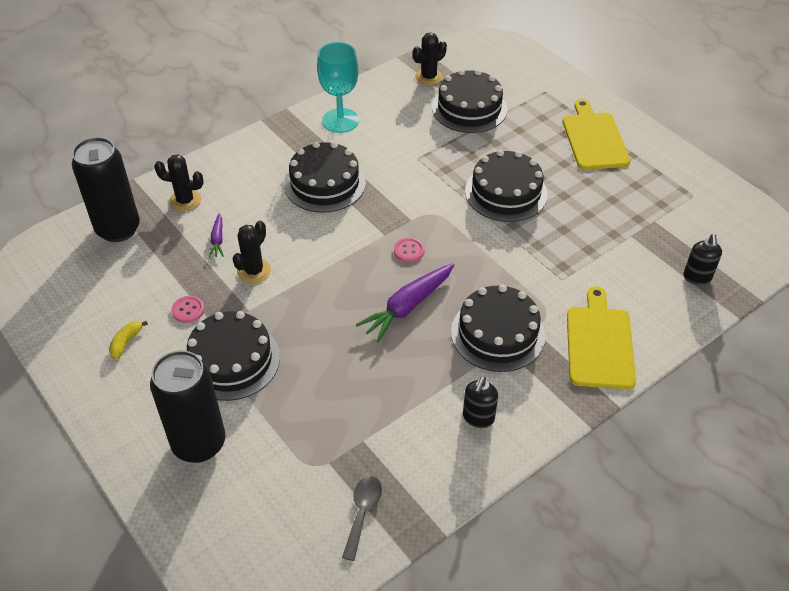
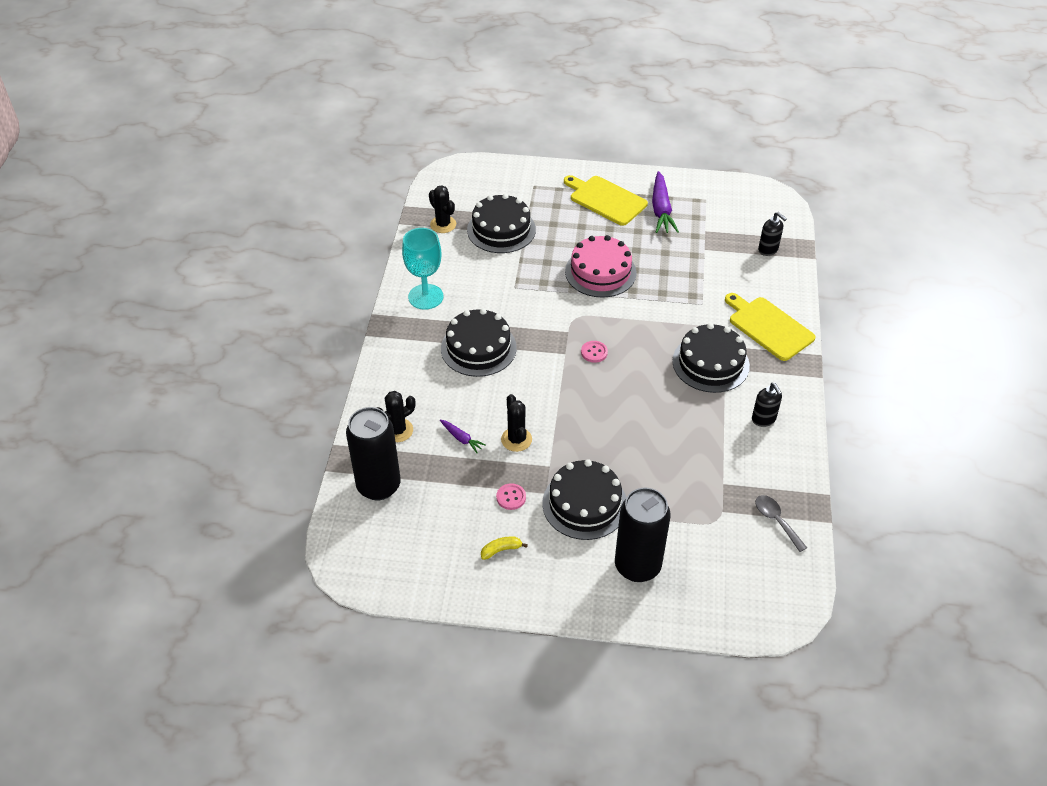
camera: 45 degrees left, 0 degrees up
yellow banana [109,321,148,359] -> yellow banana turned 90 degrees clockwise [481,536,528,560]
purple carrot [356,263,454,342] -> purple carrot moved to [652,171,679,233]
black cactus [413,32,447,86] -> black cactus turned 45 degrees counterclockwise [429,185,456,233]
black cake [465,150,548,222] -> pink cake [565,235,636,298]

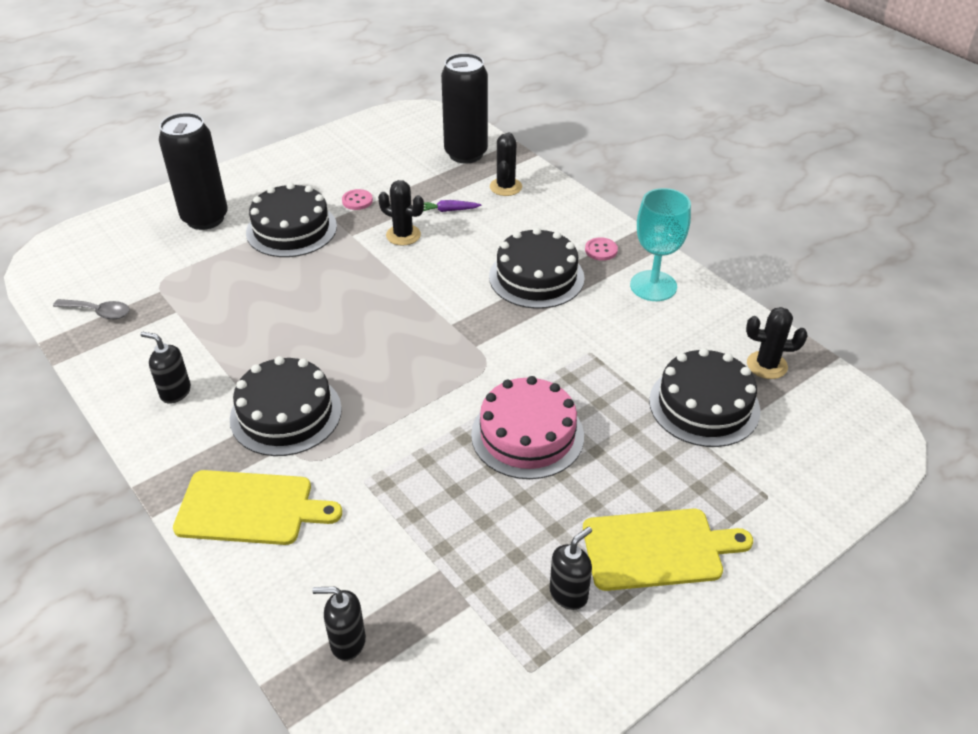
camera: 135 degrees right, 5 degrees down
yellow banana [481,536,528,560] -> none
pink button [581,341,608,363] -> pink button moved to [585,237,618,261]
purple carrot [652,171,679,233] -> black soap dispenser [549,527,592,610]

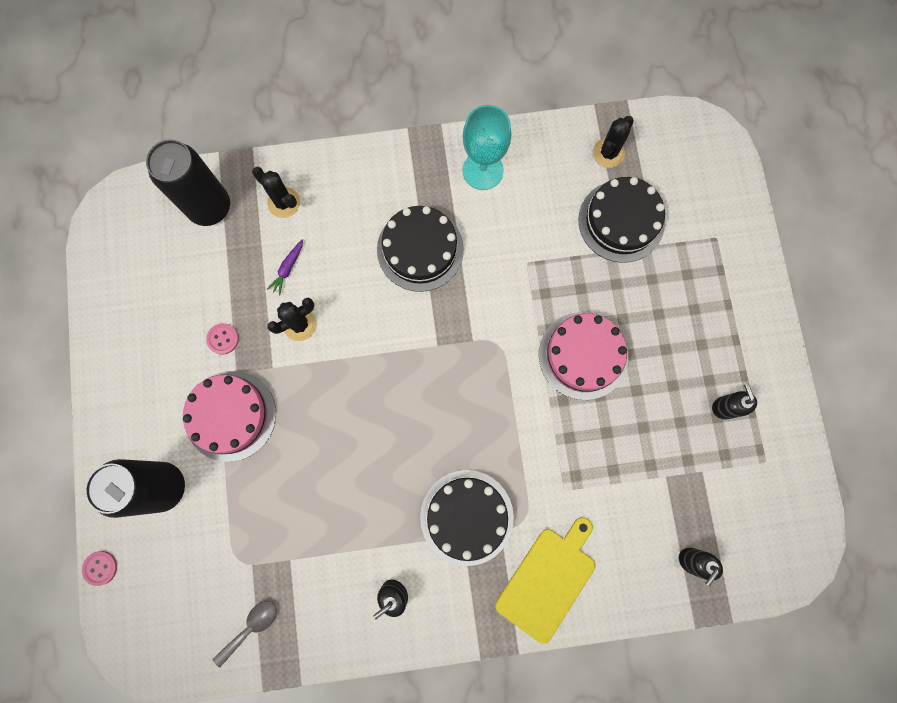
camera: 60 degrees left, 35 degrees up
black cake [246,183,337,257] -> pink cake [183,371,276,462]
yellow cutting board [583,509,753,591] -> none
pink button [585,237,618,261] -> pink button moved to [82,551,117,586]

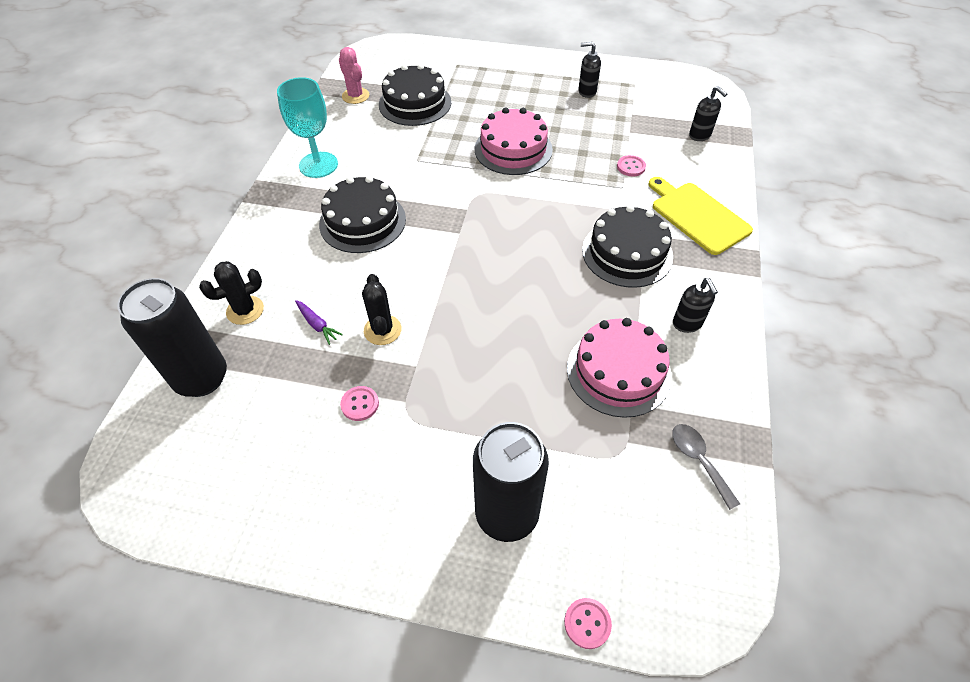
camera: 70 degrees left, 25 degrees down
pink cake [183,371,276,462] -> pink cake moved to [567,318,672,418]
black cactus [593,116,634,168] -> pink cactus [339,47,369,104]
none -> pink button [617,155,646,177]

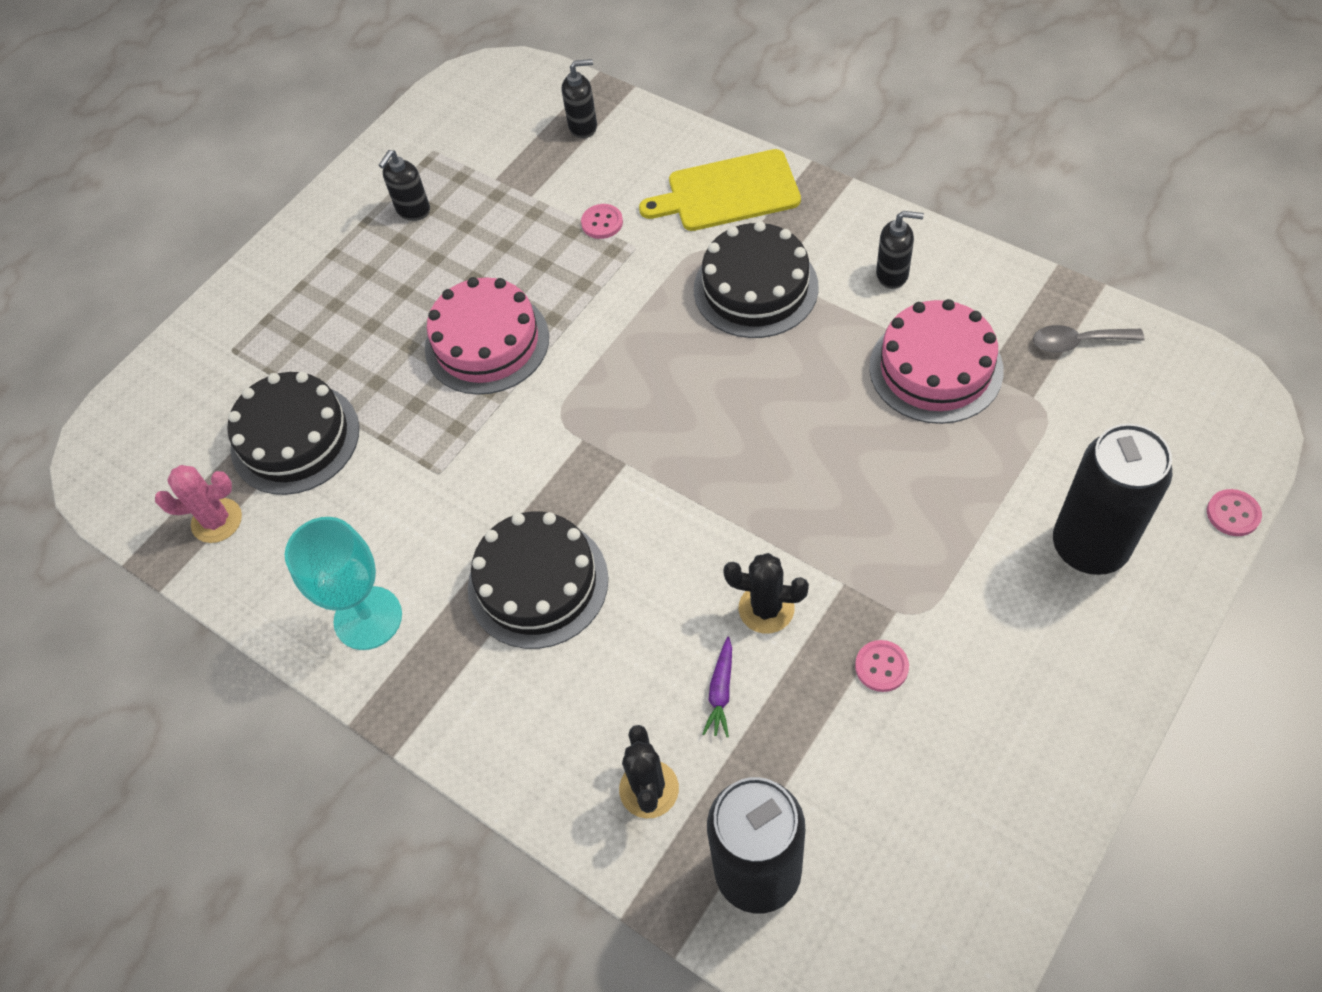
camera: 60 degrees left, 5 degrees up
purple carrot [295,300,343,345] -> purple carrot turned 120 degrees clockwise [702,637,732,737]

